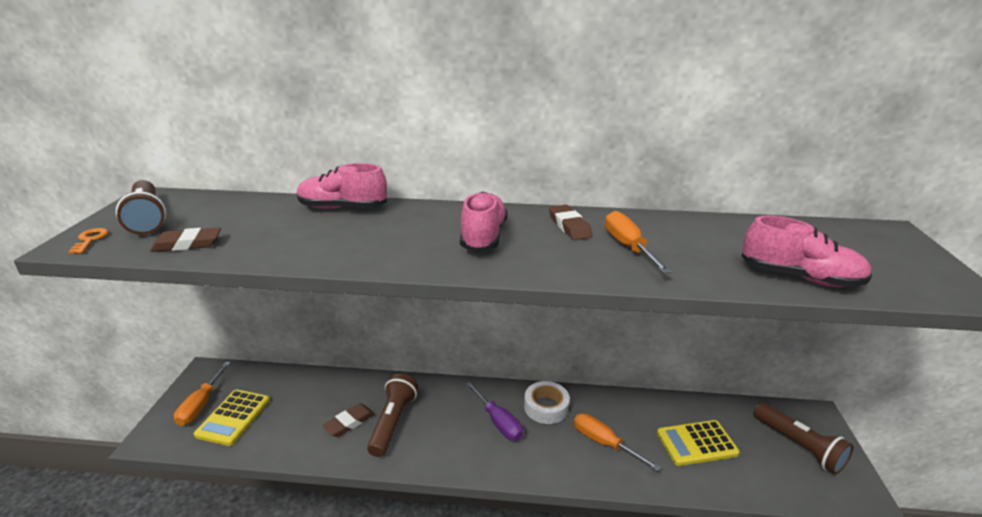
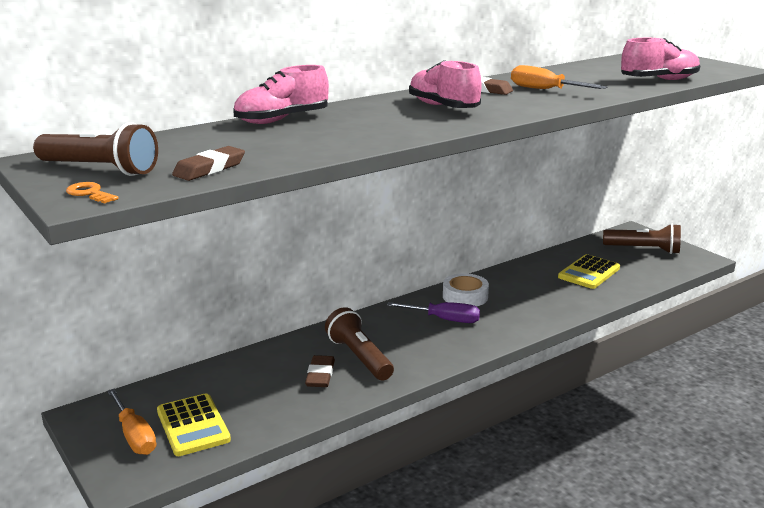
camera: 40 degrees left, 5 degrees down
orange screwdriver [574,413,661,471] -> none

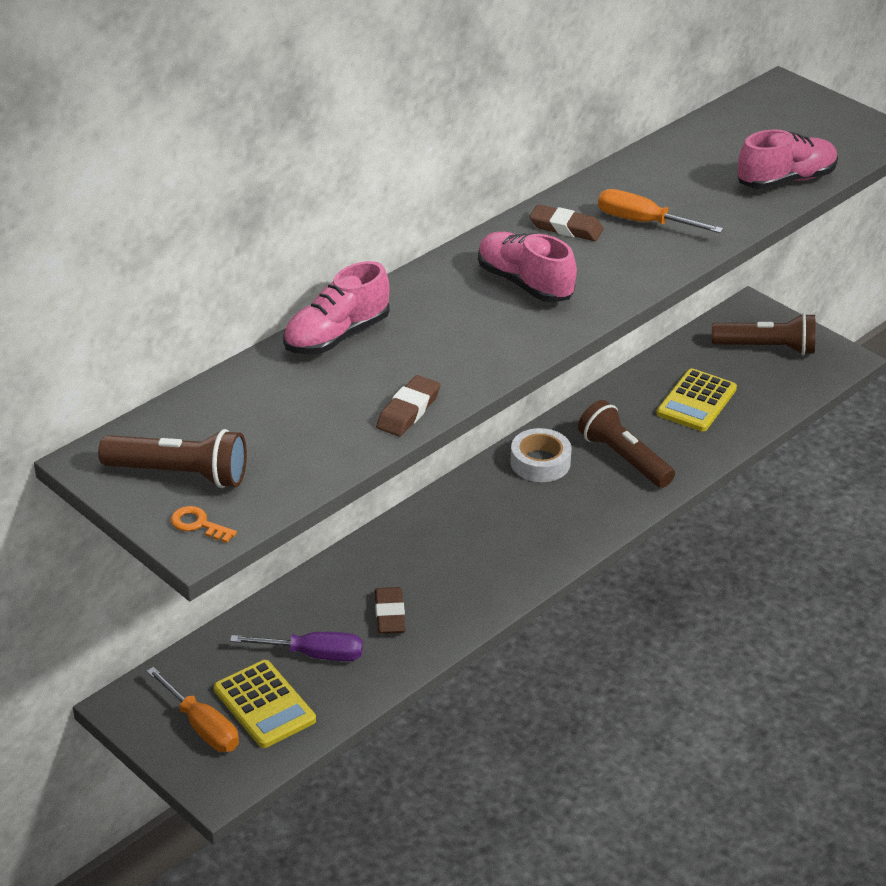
camera: 10 degrees left, 15 degrees up
brown eraser [172,146,245,181] -> brown eraser moved to [376,375,440,437]
brown flashlight [325,307,394,381] -> brown flashlight moved to [578,400,675,488]
purple screwdriver [387,302,480,323] -> purple screwdriver moved to [230,632,363,661]

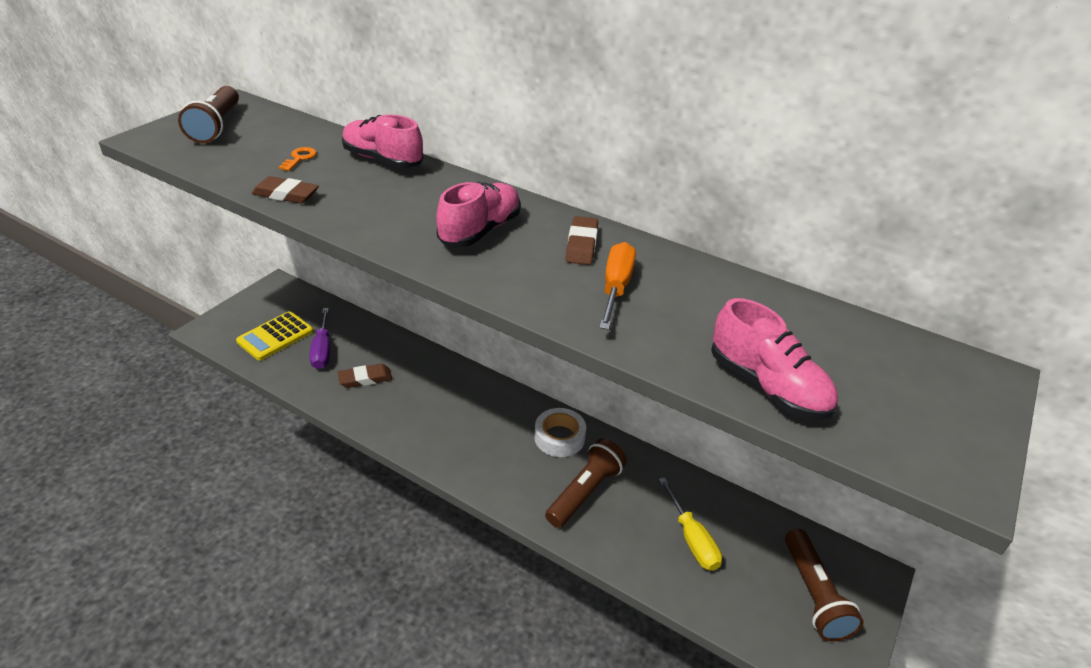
camera: 75 degrees right, 0 degrees up
orange screwdriver [146,667,239,752] -> none
orange key [171,506,237,543] -> orange key moved to [279,147,317,171]
yellow calculator [657,368,737,432] -> yellow screwdriver [658,477,722,571]

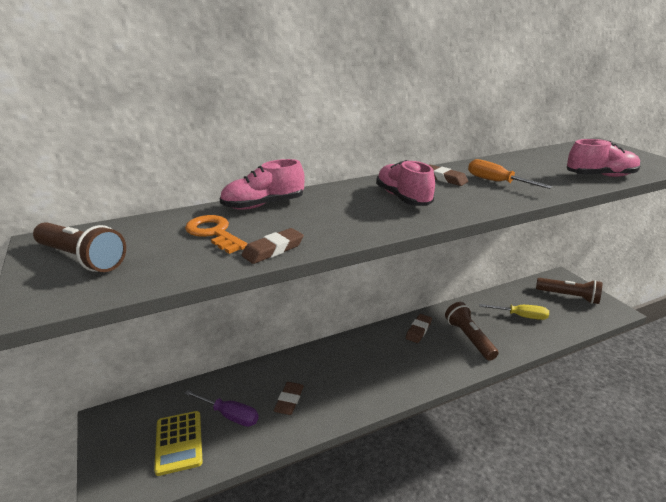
camera: 55 degrees left, 10 degrees down
orange key [279,147,317,171] -> orange key [185,215,248,254], size x1.80
white tape [534,408,586,457] -> brown eraser [406,314,432,343]

